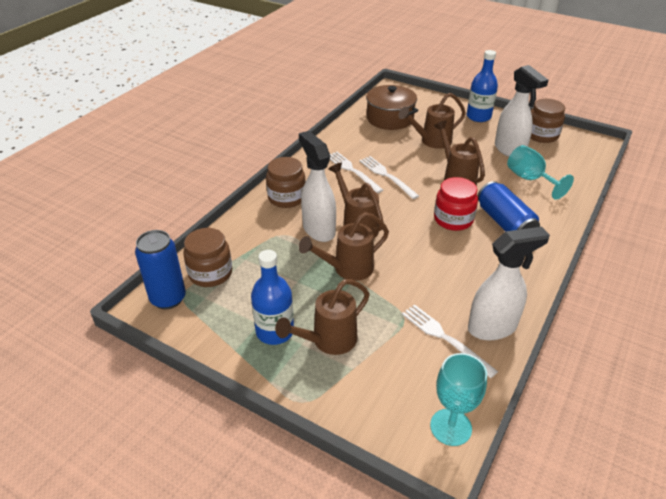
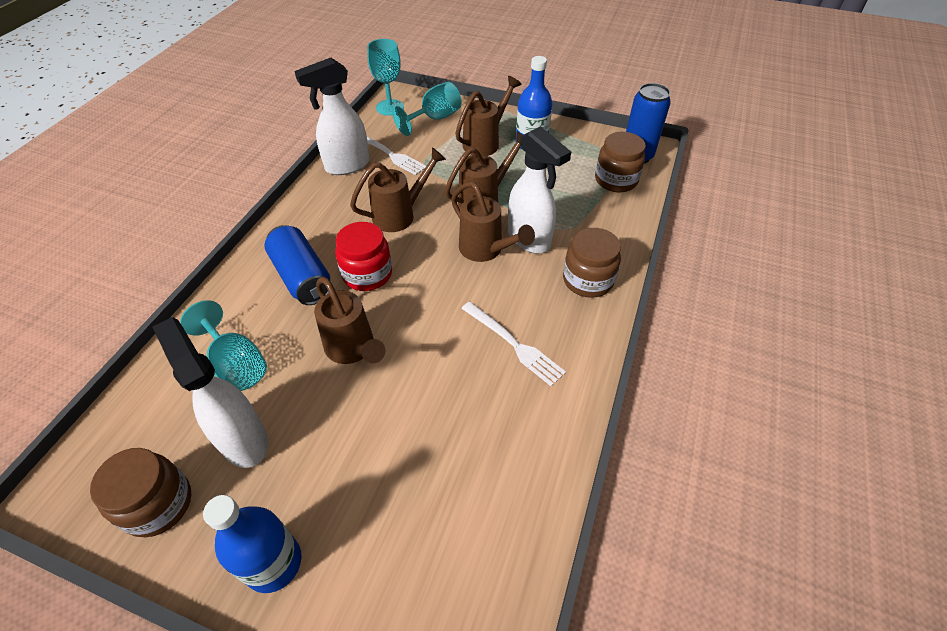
camera: 170 degrees right, 10 degrees up
white fork [359,156,419,199] -> none
brown pot [366,85,418,130] -> none
brown watering can [399,93,466,149] -> brown watering can moved to [350,147,446,232]
none -> turquoise goblet [392,82,462,136]

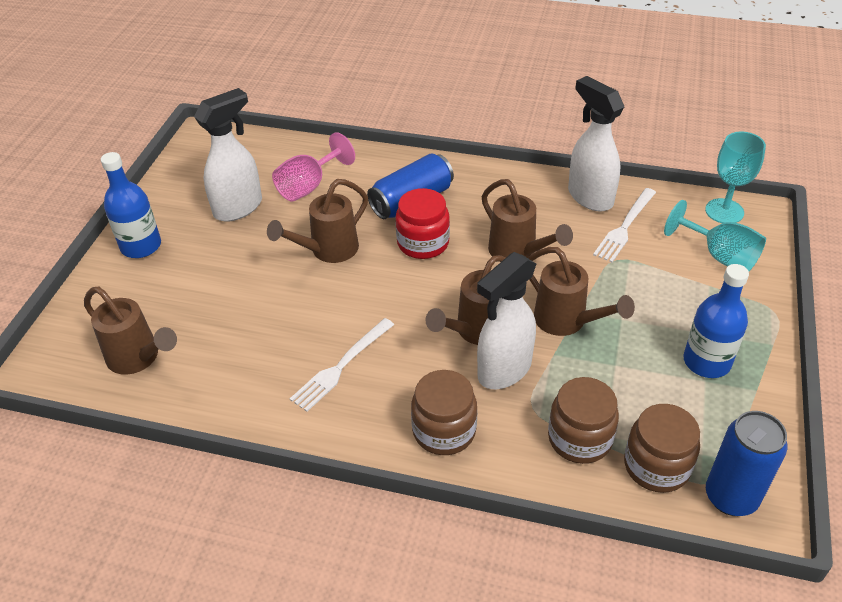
camera: 85 degrees right, 5 degrees down
brown jar [90,448,191,537] -> brown jar moved to [548,377,619,464]
turquoise goblet [180,300,267,391] -> pink goblet [272,132,355,202]
brown watering can [455,76,521,156] -> brown watering can moved to [84,287,177,375]

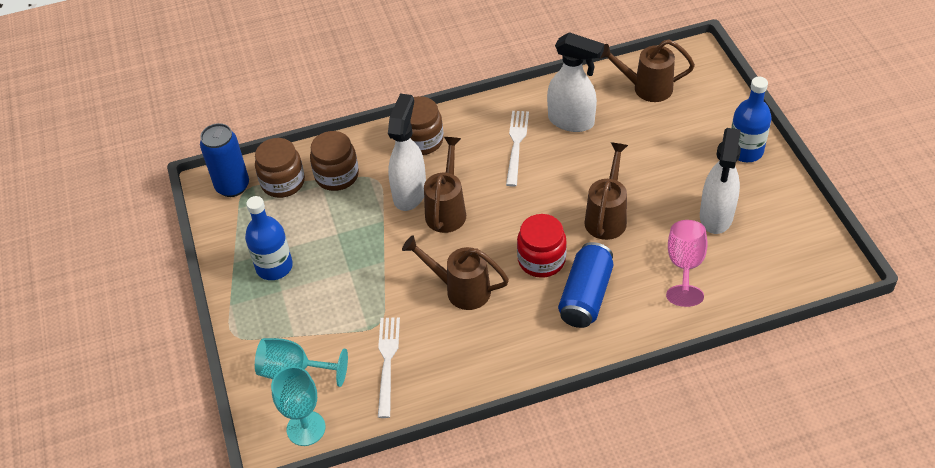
camera: 150 degrees right, 5 degrees up
brown watering can [528,247,635,336] -> none
white spray bottle [568,76,624,212] -> white spray bottle moved to [547,32,604,132]

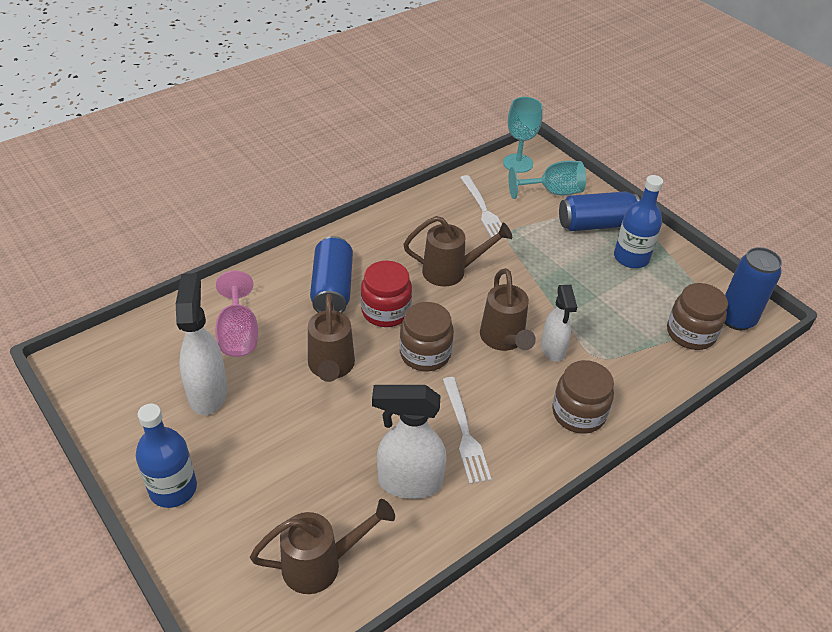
camera: 155 degrees right, 5 degrees down
brown jar [310,131,359,191] -> brown jar moved to [400,302,454,371]
white spray bottle [388,94,426,211] -> white spray bottle [541,285,577,362], size x0.66
none -> blue can [559,191,640,231]

